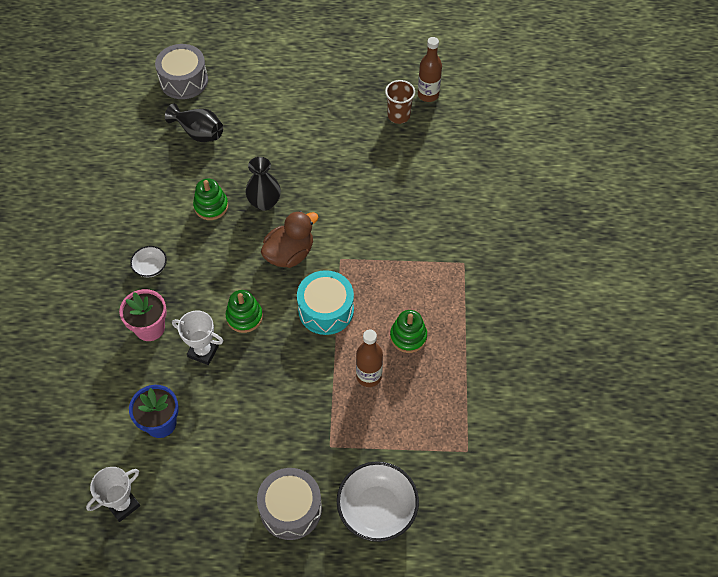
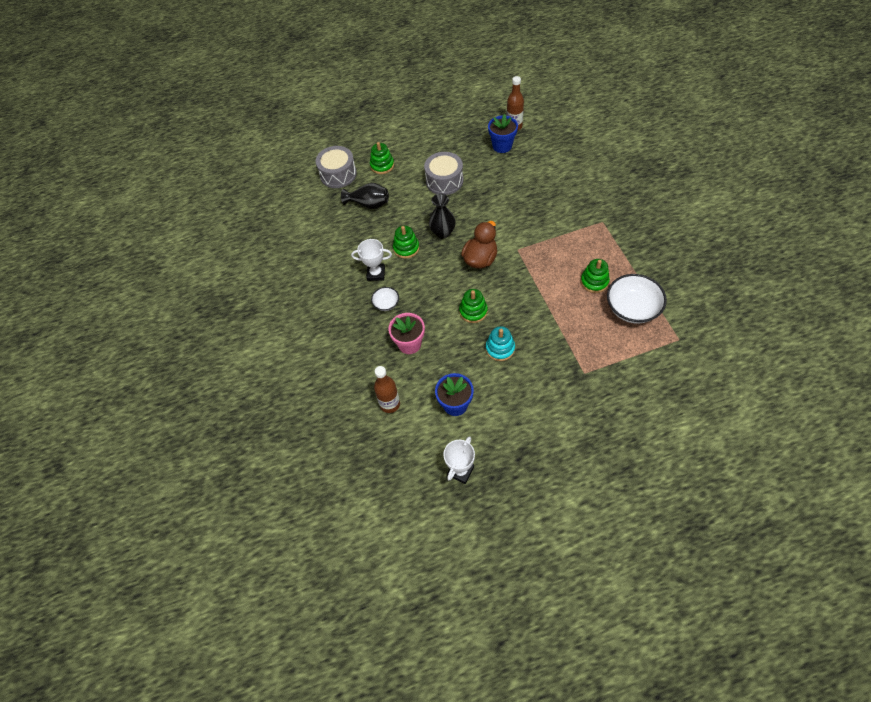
camera: 15 degrees left, 0 degrees up
white trophy [172,310,223,365] -> white trophy moved to [351,239,392,281]
grey drum [257,468,322,540] -> grey drum moved to [424,152,463,195]
turquoise drum [297,270,354,335] -> none
white bowl [337,461,419,542] -> white bowl moved to [607,274,667,324]
brown bottle [356,330,383,387] -> brown bottle moved to [374,366,400,413]
brown cup [385,80,415,124] -> blue flower pot [488,114,518,153]
none -> green stacking toy [370,142,394,174]
none -> turquoise stacking toy [486,326,515,361]

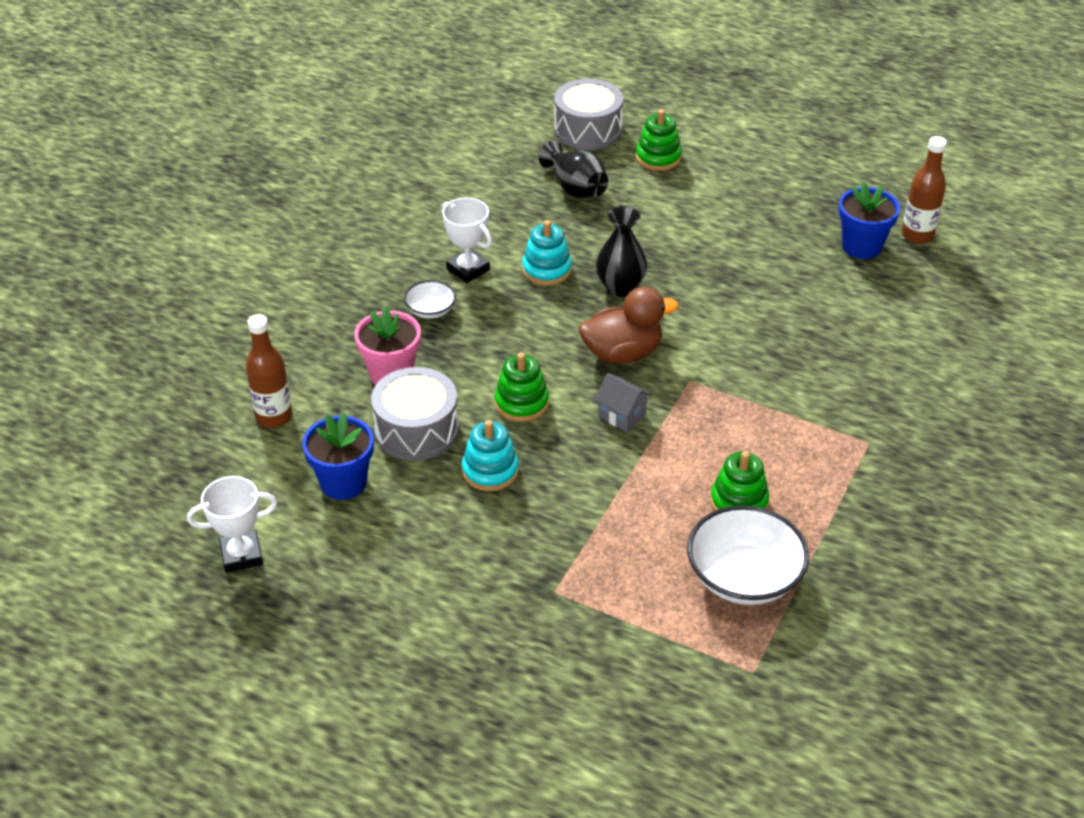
camera: 40 degrees right, 15 degrees down
green stacking toy [393,226,419,259] -> turquoise stacking toy [522,220,572,285]
grey drum [424,152,463,195] -> grey drum moved to [371,367,459,461]
none -> grey house [594,373,652,432]

